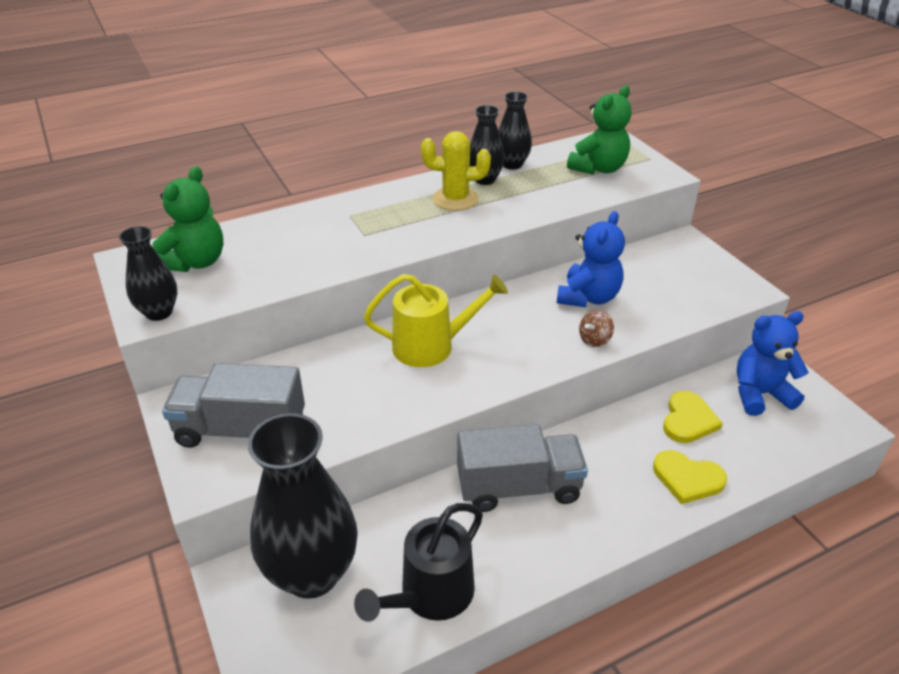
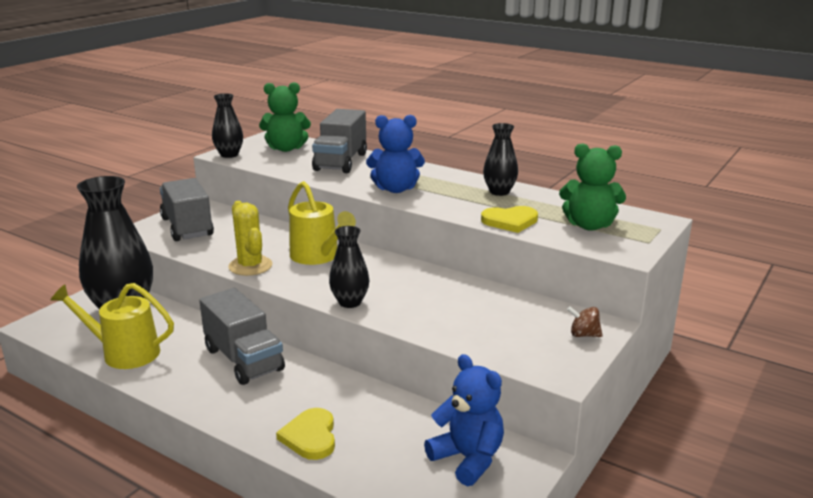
camera: 60 degrees right, 15 degrees down
black watering can [354,503,483,622] -> yellow watering can [51,283,174,369]
yellow cactus [421,131,491,211] -> yellow cactus moved to [228,201,272,276]
black vase [498,91,532,170] -> black vase moved to [329,226,370,308]
blue teddy bear [557,211,625,307] -> blue teddy bear moved to [366,115,425,193]
brown spinning top [579,310,614,347] -> brown spinning top moved to [567,307,603,337]
yellow heart [663,391,723,443] -> yellow heart moved to [481,206,538,233]
none -> grey truck [312,109,367,173]

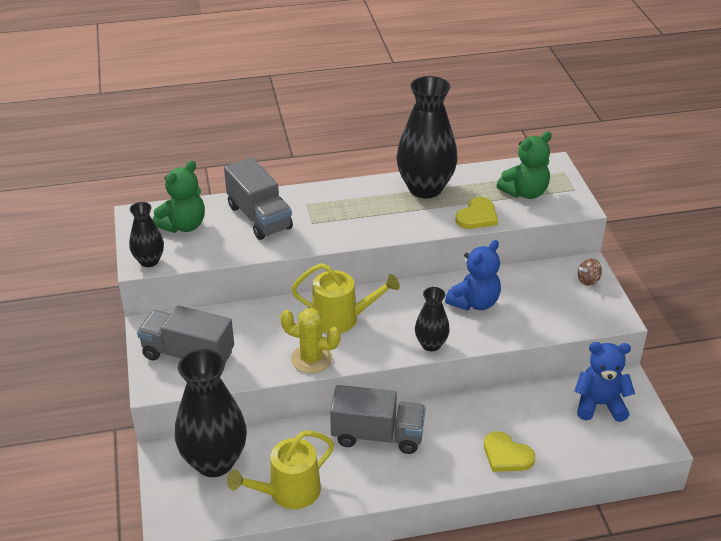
camera: 45 degrees left, 15 degrees up
blue teddy bear [366,115,425,193] -> blue teddy bear moved to [445,240,501,311]
black vase [483,123,518,196] -> black vase [396,76,457,199], size x1.93

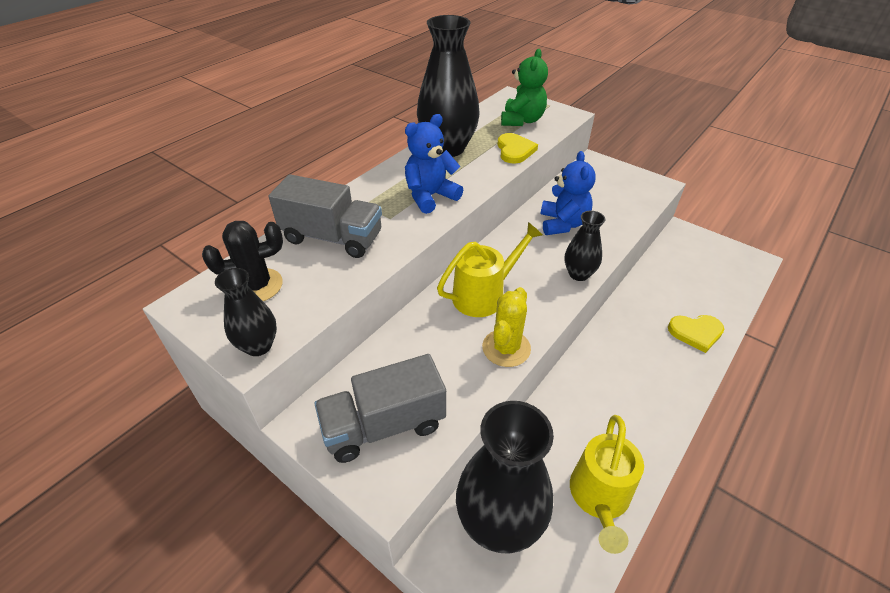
camera: 40 degrees left, 5 degrees up
green teddy bear [152,160,205,233] -> black cactus [202,221,283,301]
yellow cactus [280,308,340,374] -> yellow cactus turned 45 degrees counterclockwise [482,287,531,367]
grey truck [330,385,426,454] -> none
blue teddy bear [575,342,635,422] -> blue teddy bear moved to [405,114,463,214]
brown spinning top [578,259,602,286] -> none

